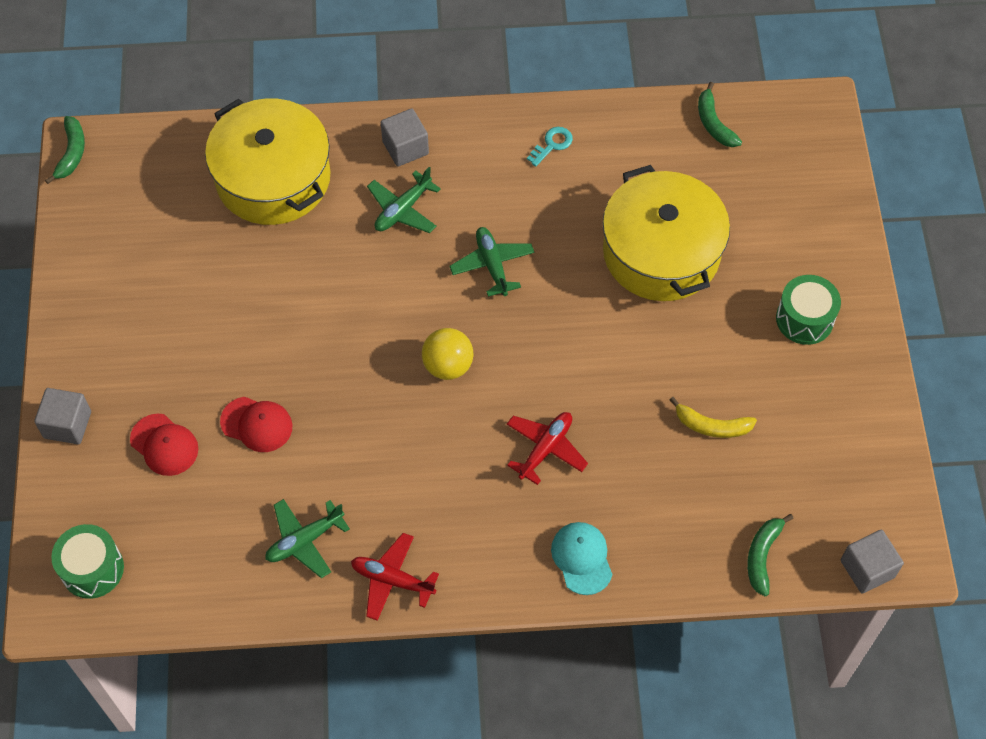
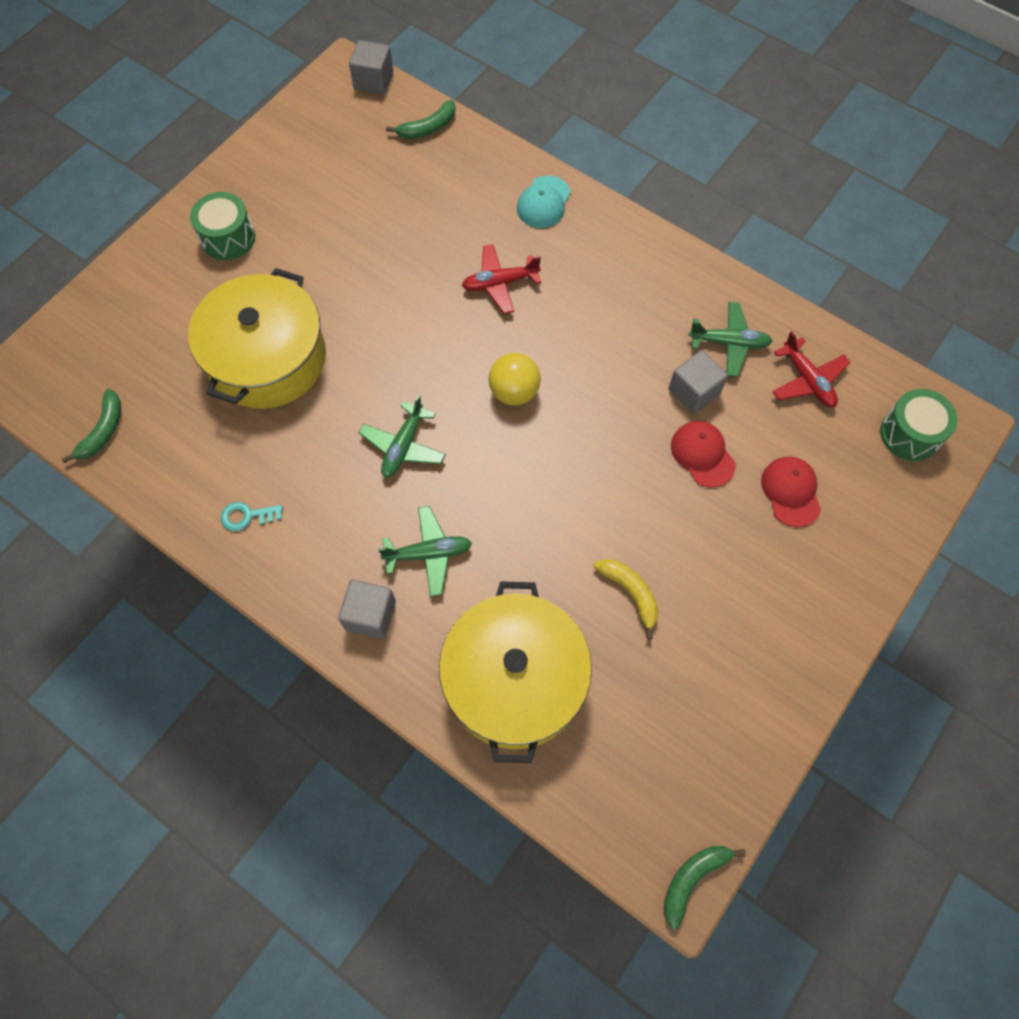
camera: 140 degrees left, 5 degrees up
grey cube [34,388,91,444] -> grey cube moved to [669,350,728,414]
red plane [351,533,439,621] -> red plane moved to [772,331,851,407]
yellow banana [670,397,757,438] -> yellow banana moved to [594,559,658,640]

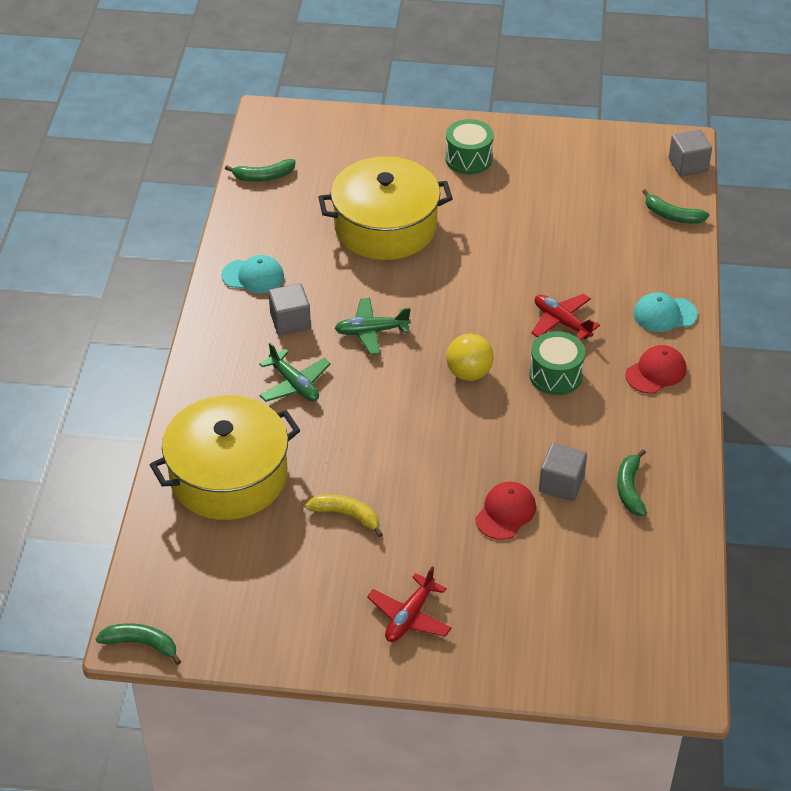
camera: 60 degrees right, 20 degrees down
turquoise key [220,502,283,531] -> turquoise cap [222,255,284,293]
grey cube [338,579,396,639] -> grey cube moved to [269,283,311,335]
yellow banana [594,559,658,640] -> yellow banana turned 90 degrees counterclockwise [305,494,383,537]
green plane [689,302,773,377] -> green banana [617,449,647,516]
red cap [761,457,821,527] -> red cap moved to [625,345,686,394]
red plane [772,331,851,407] -> red plane moved to [367,566,452,642]
green drum [880,389,958,461] -> green drum moved to [529,331,586,395]

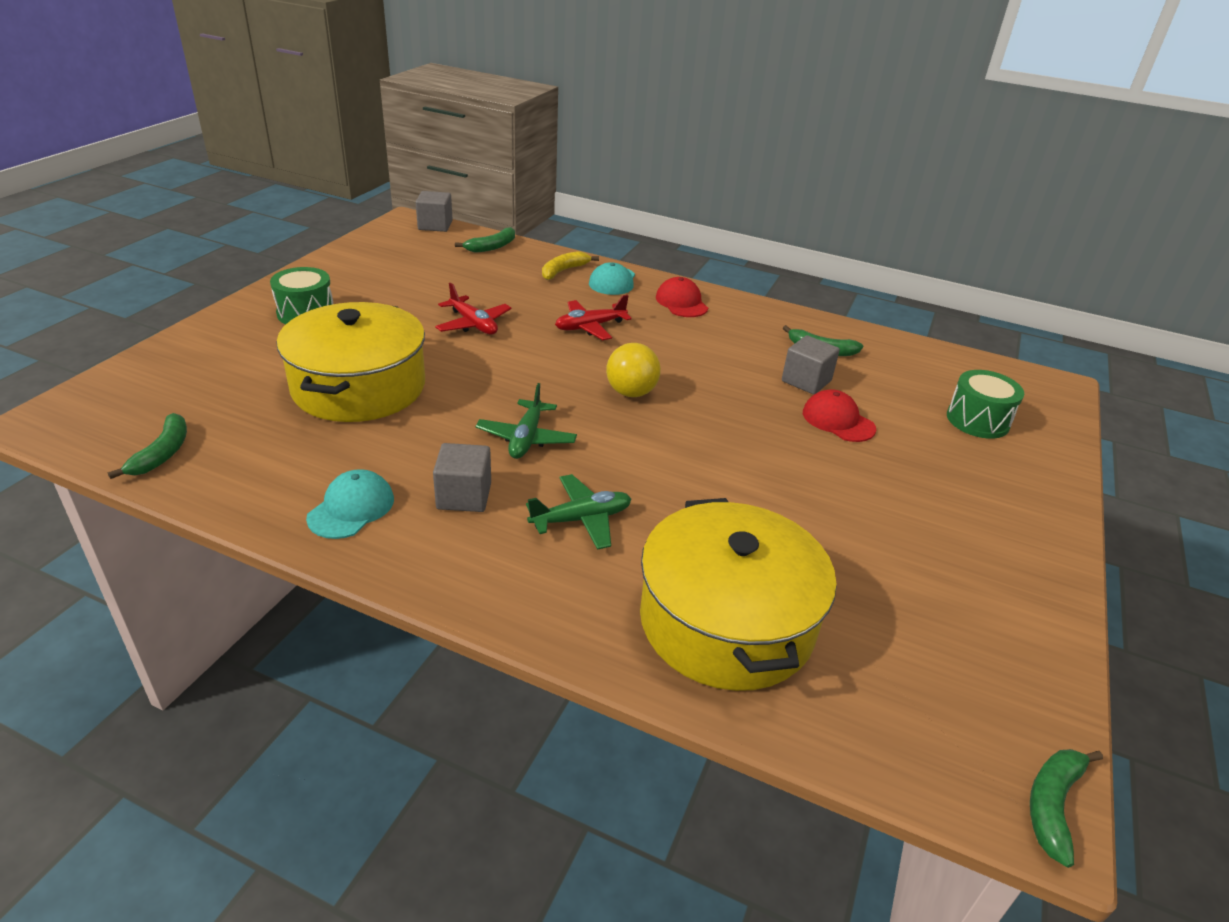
camera: 75 degrees left, 10 degrees down
yellow banana [305,494,383,537] -> yellow banana moved to [542,251,599,280]
red plane [367,566,452,642] -> red plane moved to [435,283,511,335]
green drum [529,331,586,395] -> green drum moved to [947,370,1024,439]

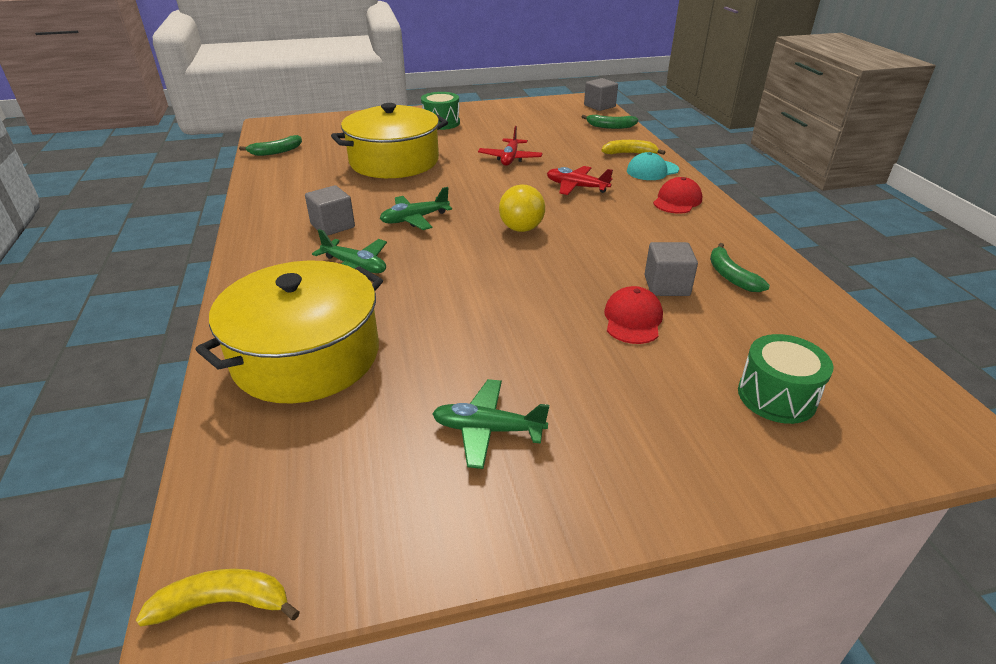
camera: 55 degrees right, 0 degrees up
turquoise cap [306,469,394,539] -> none
green banana [1030,749,1103,868] -> yellow banana [136,569,300,627]
none -> green plane [432,379,549,469]

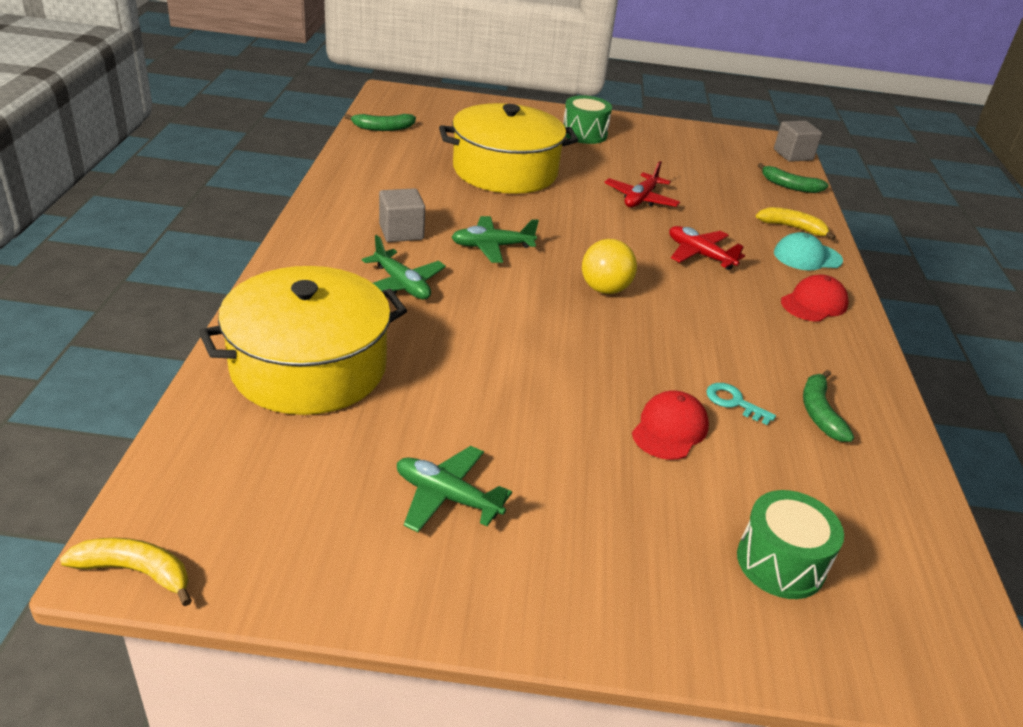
camera: 15 degrees right, 0 degrees up
grey cube [645,242,698,296] -> turquoise key [706,383,776,425]

